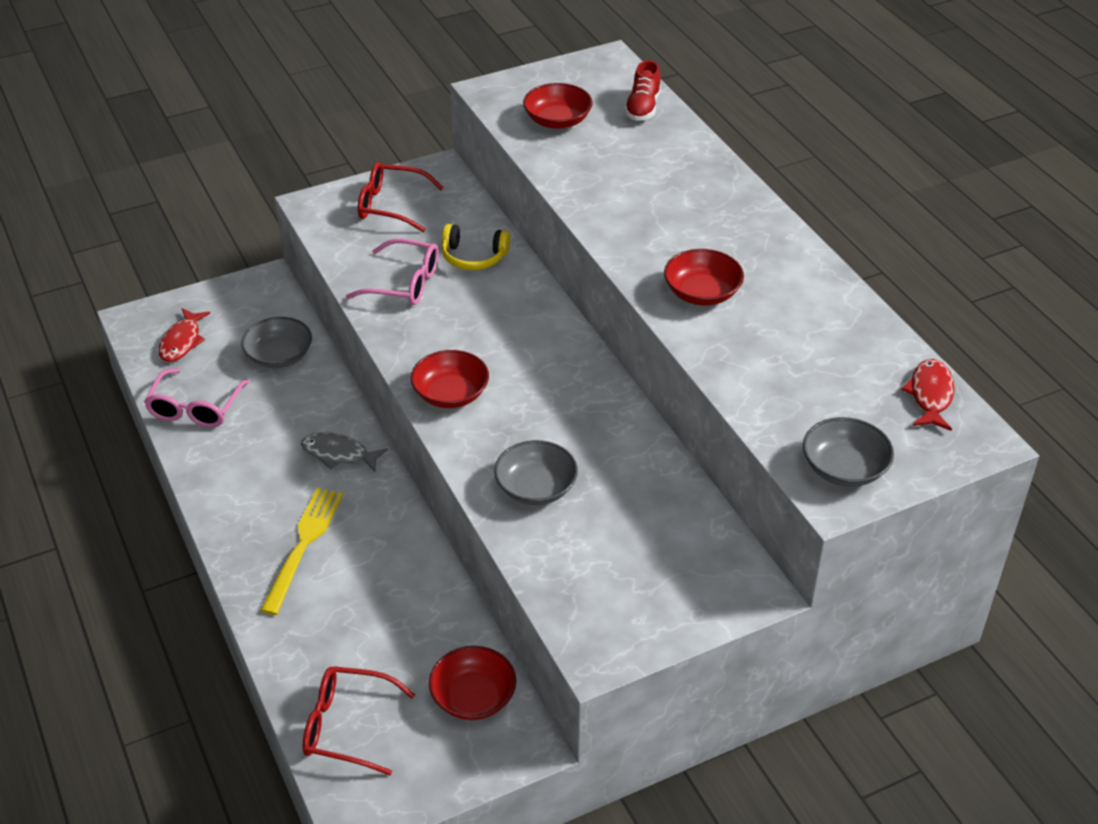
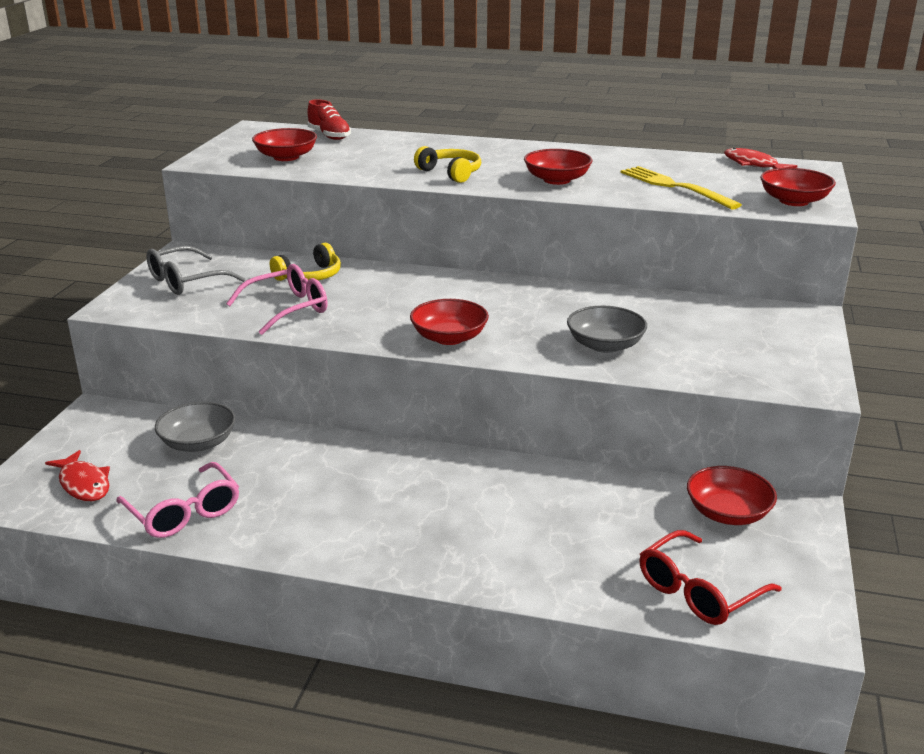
camera: 50 degrees left, 15 degrees down
yellow fork [260,488,343,615] -> yellow fork moved to [621,166,742,210]
grey fish [301,432,388,472] -> none
red glasses [358,162,444,232] -> grey glasses [146,246,245,295]
grey bowl [803,417,894,487] -> red bowl [760,168,836,206]
none -> yellow headphones [414,146,481,183]

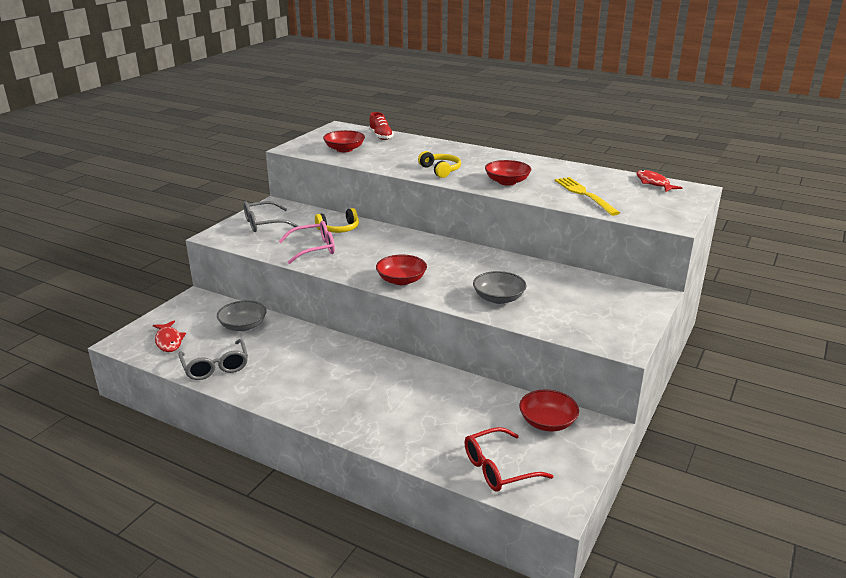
camera: 15 degrees right, 0 degrees up
pink glasses [116,462,239,538] -> grey glasses [178,339,248,380]
red bowl [760,168,836,206] -> none

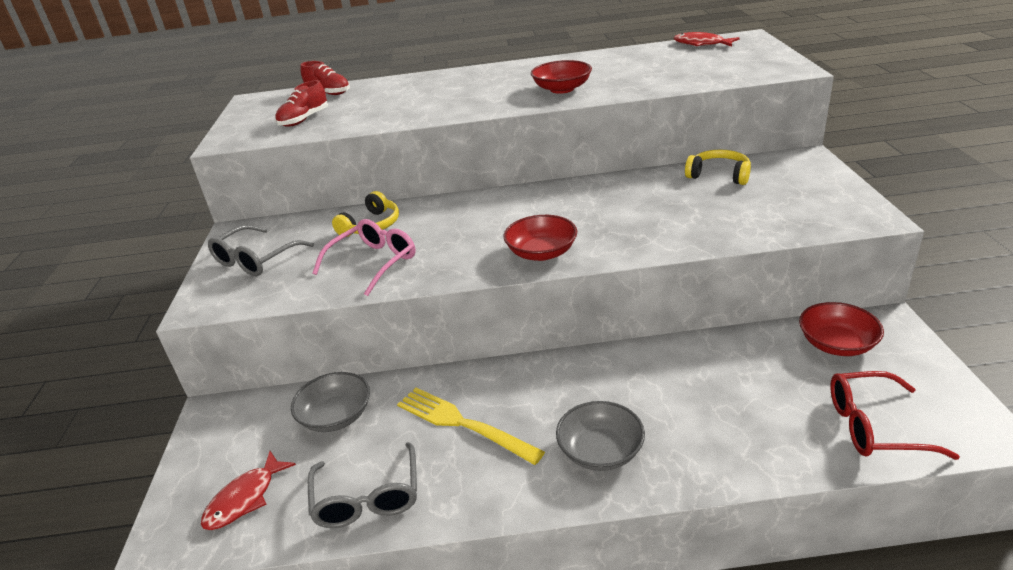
camera: 30 degrees left, 5 degrees up
red fish [153,321,186,352] -> red fish turned 90 degrees clockwise [201,451,296,530]
grey glasses [178,339,248,380] -> grey glasses turned 45 degrees clockwise [308,442,417,528]
red bowl [323,130,365,152] -> red shoe [275,80,328,127]
yellow headphones [418,151,461,178] -> yellow headphones moved to [685,150,751,185]
red glasses [465,427,553,492] -> red glasses turned 60 degrees clockwise [830,371,960,460]
grey bowl [473,271,527,304] -> grey bowl moved to [556,401,645,471]
yellow fork [555,177,620,216] -> yellow fork moved to [397,388,545,465]

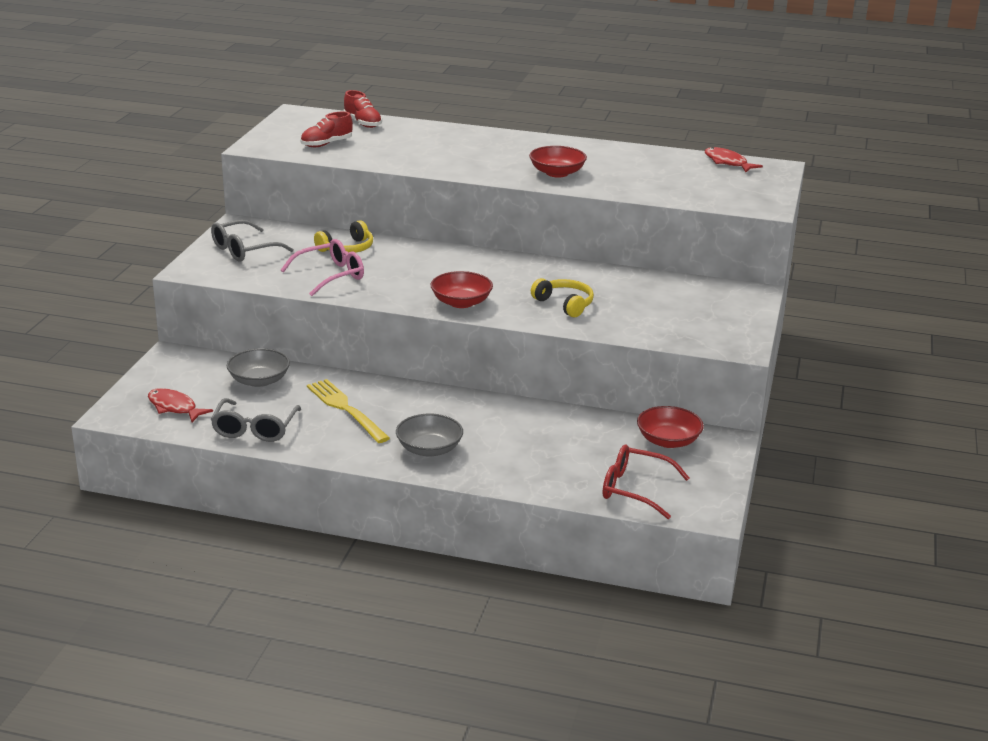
camera: 15 degrees right, 5 degrees down
red fish [201,451,296,530] -> red fish turned 75 degrees clockwise [148,388,213,422]
yellow headphones [685,150,751,185] -> yellow headphones moved to [531,278,594,317]

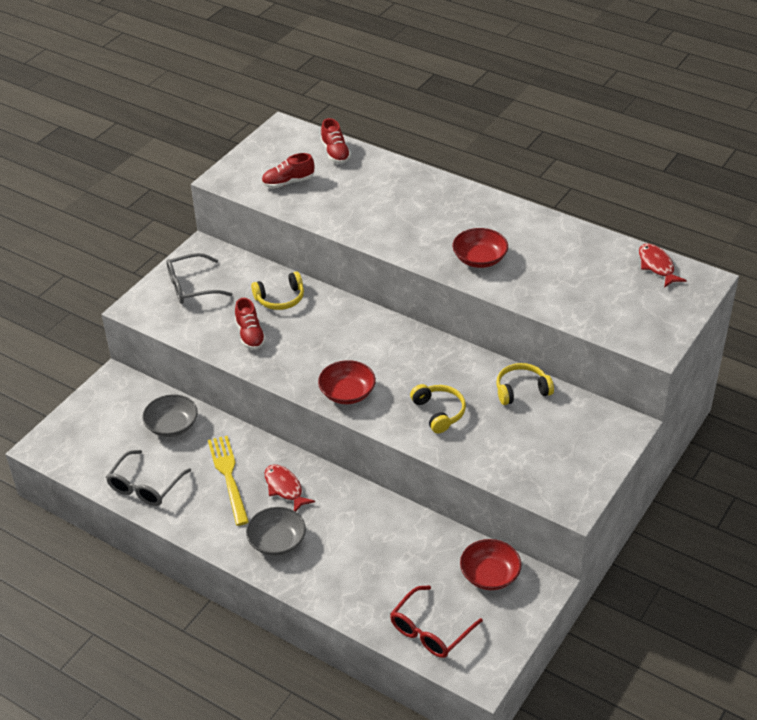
camera: 20 degrees right, 15 degrees up
red fish [148,388,213,422] -> red fish moved to [264,464,315,512]
pink glasses [281,239,364,296] -> red shoe [235,298,266,350]
red glasses [603,445,689,519] -> red glasses turned 90 degrees counterclockwise [390,585,483,658]
none -> yellow headphones [496,363,554,405]

